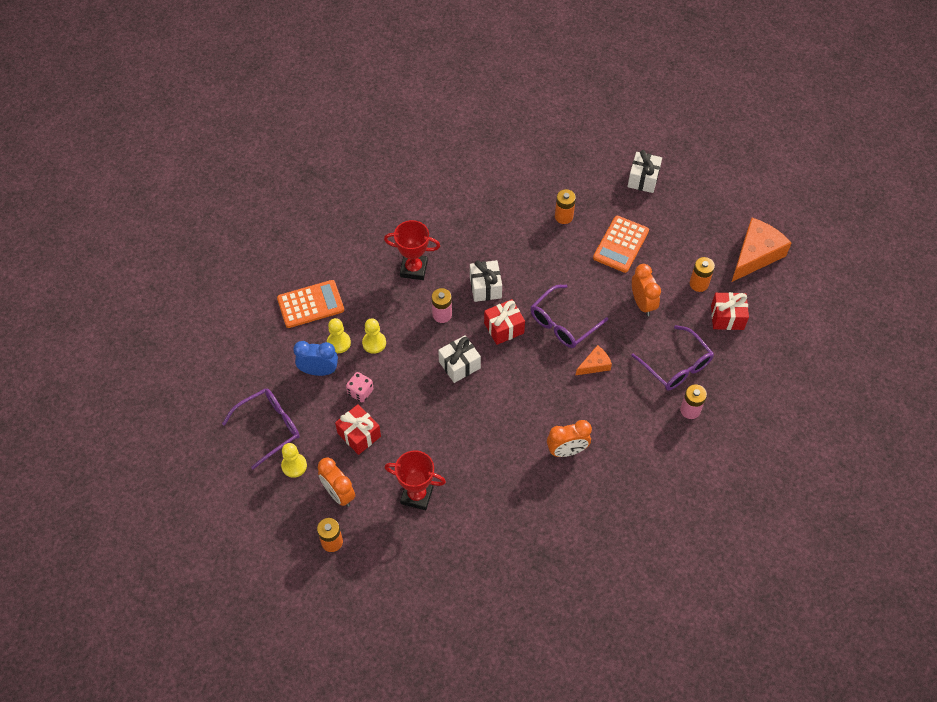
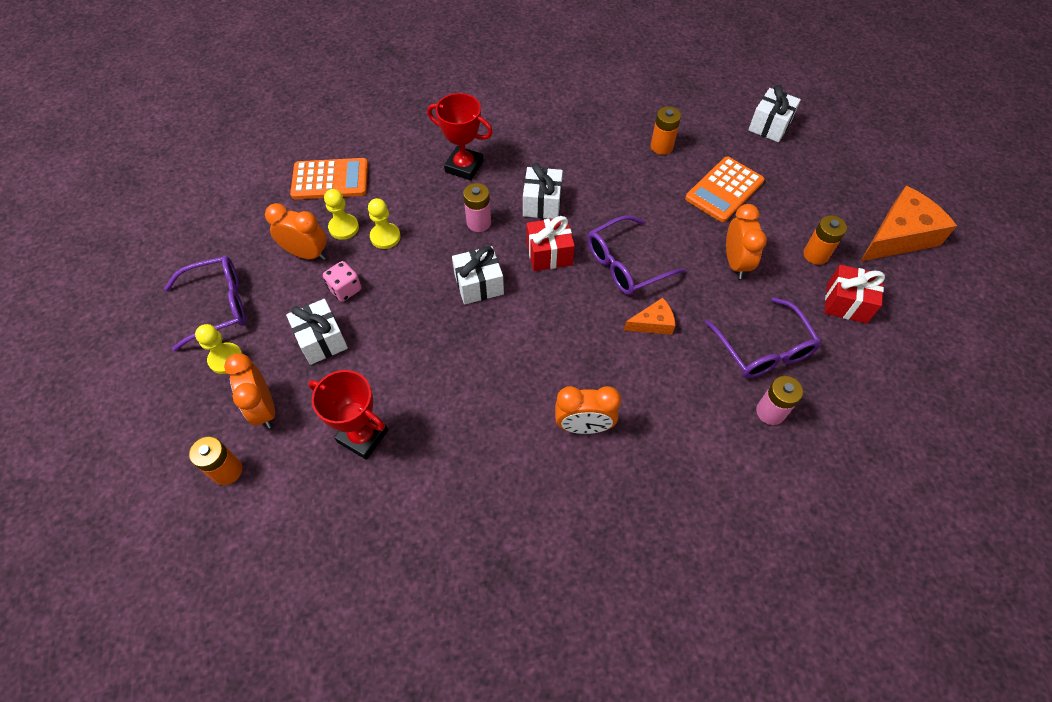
camera: 15 degrees right, 0 degrees up
blue clock [293,341,338,376] -> orange clock [265,203,327,260]
red gift [335,404,381,455] -> white gift [286,299,348,365]

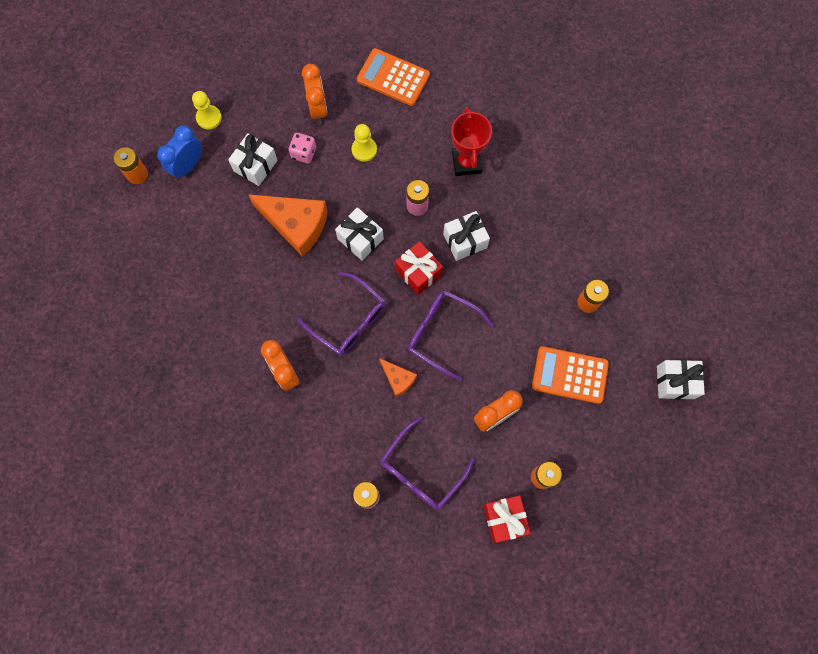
camera: 60 degrees right, 15 degrees up
purple glasses [164,256,246,351] -> purple glasses moved to [297,272,386,355]
orange clock [224,353,275,429] -> blue clock [157,125,202,179]
orange calculator [290,158,368,200] -> orange calculator turned 150 degrees clockwise [357,48,430,106]
red trophy [308,370,388,460] -> none
yellow pawn [324,189,359,240] -> none
orange cheese [860,186,957,262] -> orange cheese moved to [248,194,328,257]

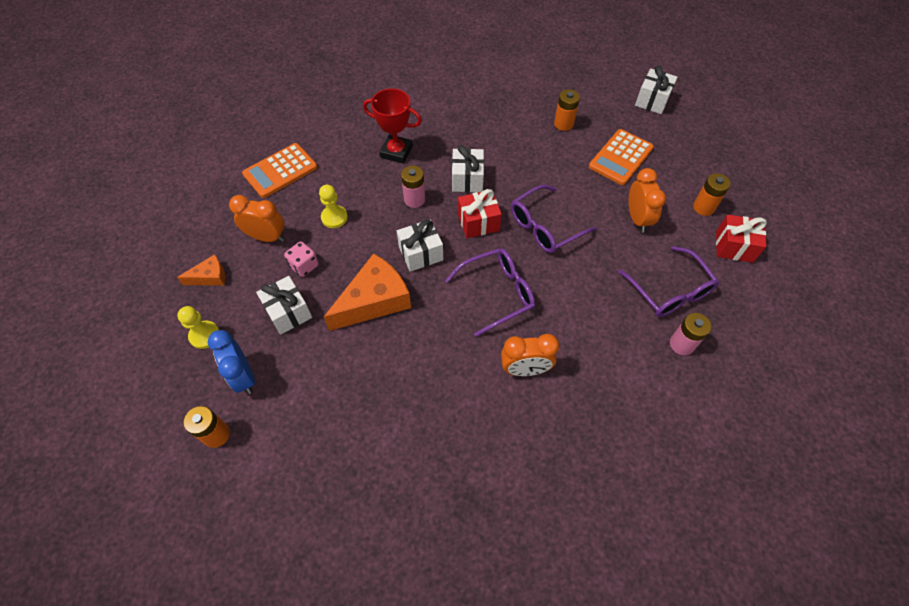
camera: 65 degrees left, 15 degrees down
orange cheese [379,358,417,397] -> orange cheese moved to [177,254,225,286]

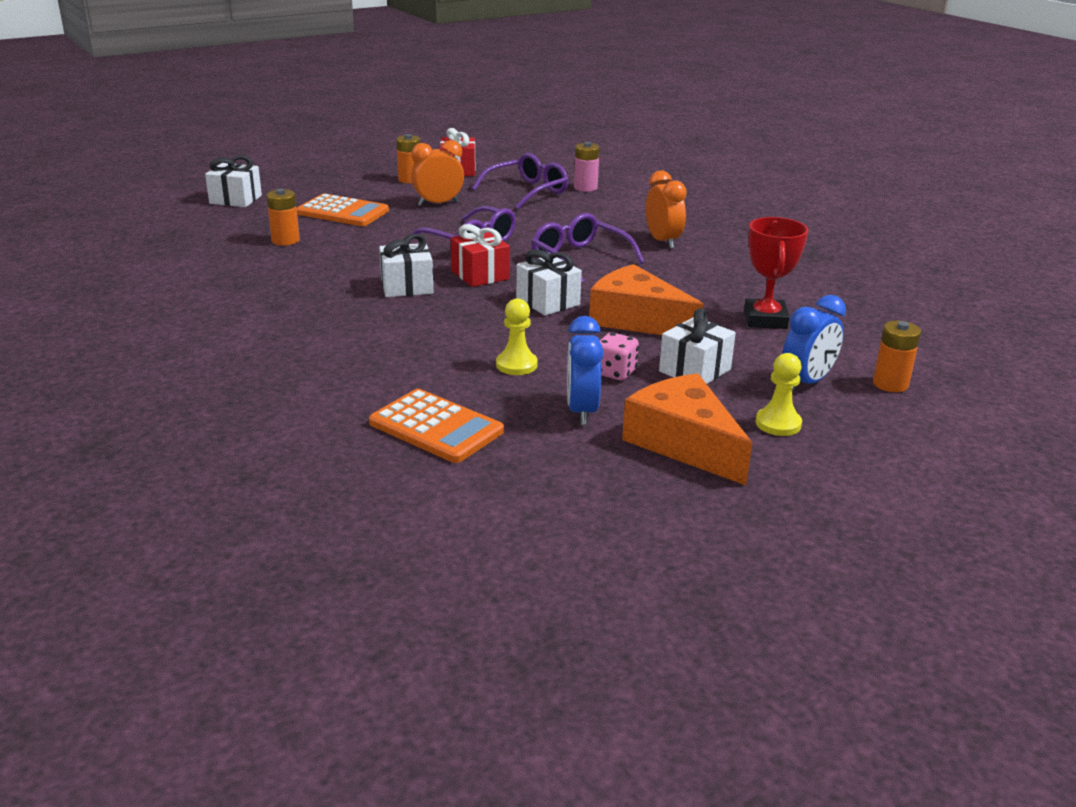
camera: 105 degrees left, 30 degrees down
orange cheese [177,254,225,286] -> orange cheese [622,373,752,485], size x1.95
orange clock [229,195,284,242] -> blue clock [567,316,604,425]
red trophy [363,88,422,164] -> red trophy moved to [744,217,808,329]
pink battery [401,166,425,208] -> none

